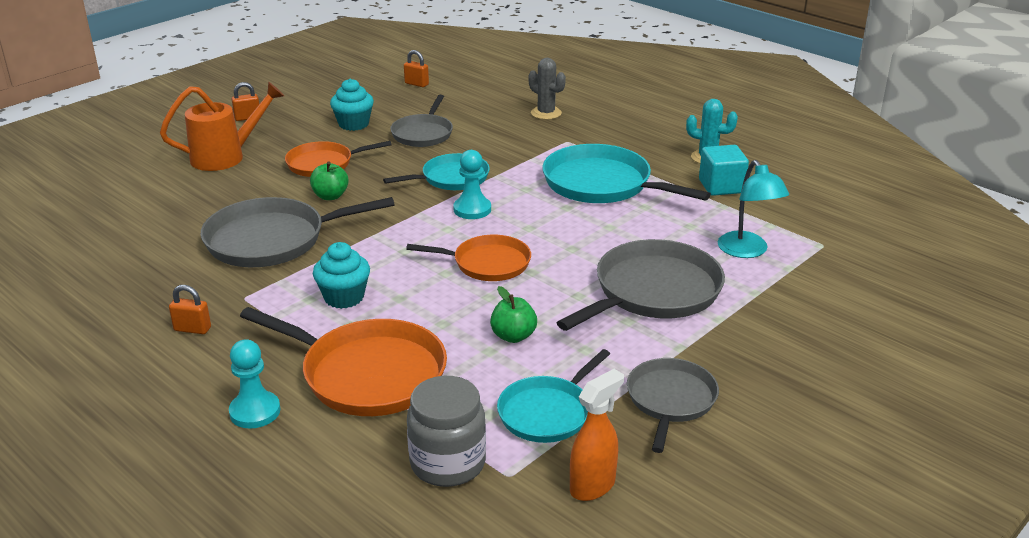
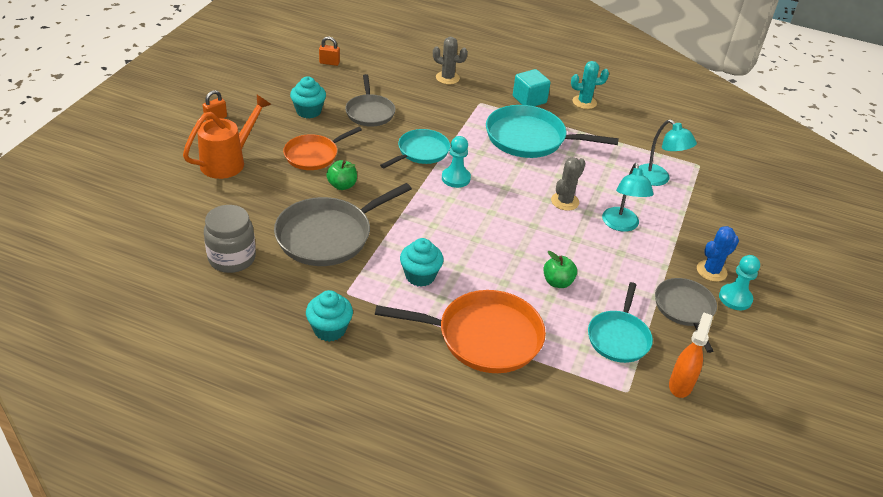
camera: 25 degrees left, 10 degrees up
orange padlock [169,285,211,334] -> turquoise cupcake [306,290,353,342]
turquoise pawn [229,339,280,429] -> turquoise pawn moved to [719,255,760,310]
orange pan [406,235,531,281] -> none
grey jar [407,376,486,487] -> grey jar moved to [204,205,256,273]
grey pan [556,239,725,331] -> turquoise lamp [602,163,654,232]
turquoise cube [699,145,749,196] -> turquoise cube moved to [513,69,551,106]
none -> grey cactus [551,157,586,211]
none -> blue cactus [697,226,739,282]

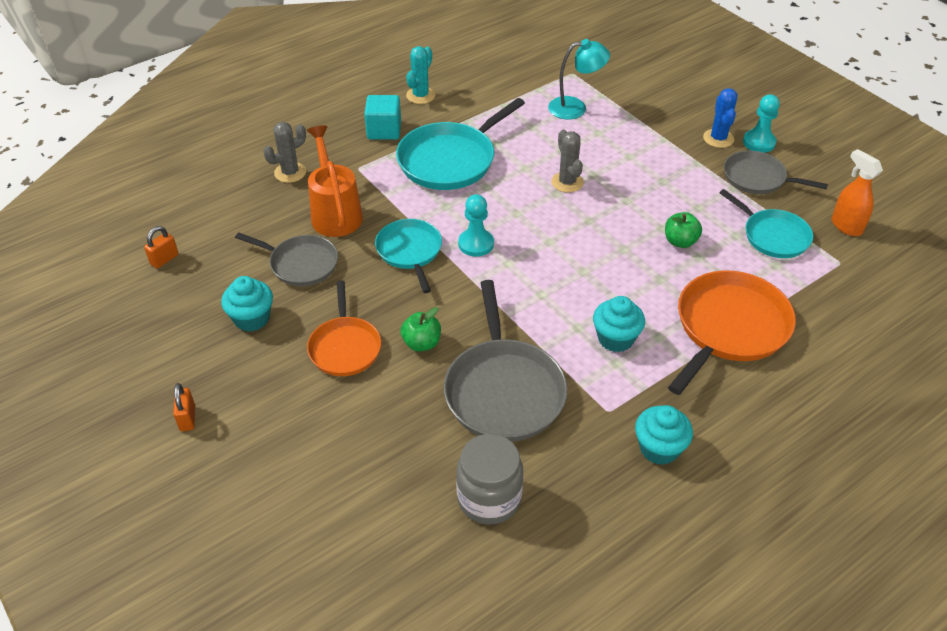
camera: 55 degrees left, 5 degrees up
orange watering can [183,95,272,179] -> orange watering can moved to [307,125,363,237]
turquoise lamp [602,163,654,232] -> none

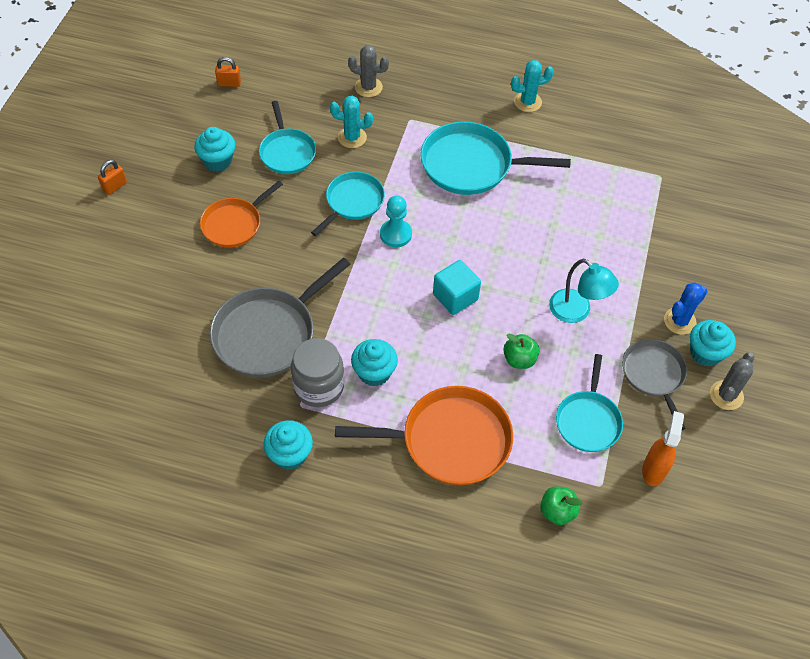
camera: 50 degrees right, 10 degrees up
grey pan [235,232,338,286] -> turquoise pan [259,101,316,174]
orange watering can [307,125,363,237] -> turquoise cactus [330,96,373,148]
turquoise cube [364,95,401,140] -> turquoise cube moved to [433,260,481,315]
green apple [400,307,441,351] -> green apple moved to [540,486,583,525]
grey jar [456,434,523,525] -> grey jar moved to [291,338,344,407]
turquoise lamp [548,39,610,119] -> turquoise lamp moved to [549,259,619,323]
grey cactus [551,130,584,193] -> grey cactus moved to [710,353,754,410]
turquoise pawn [743,94,780,153] -> turquoise cupcake [690,320,736,367]

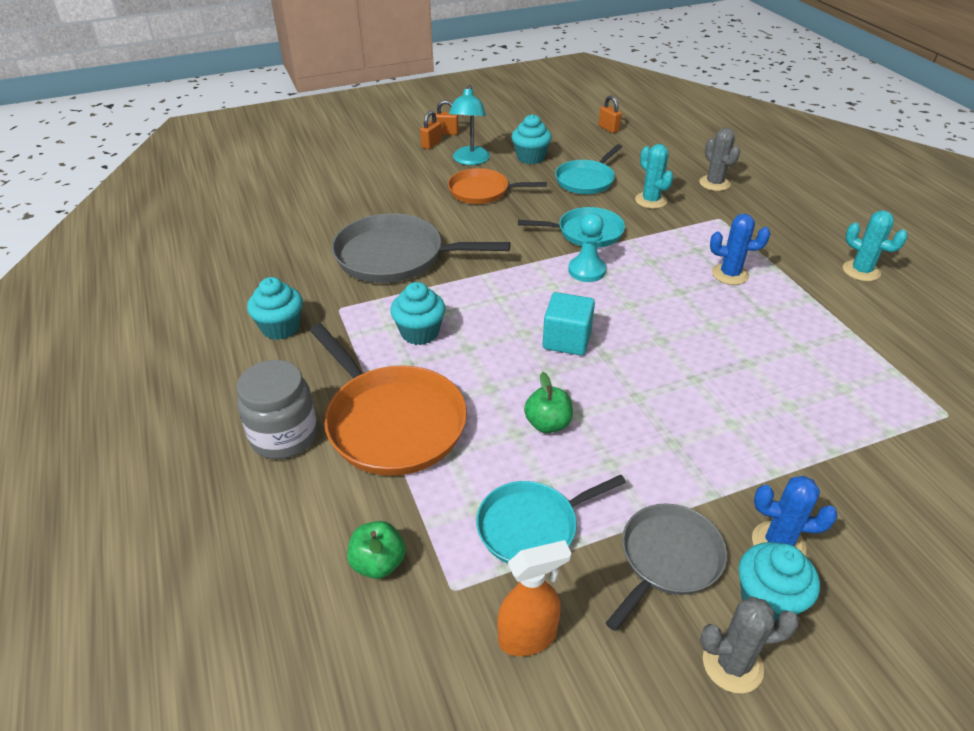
camera: 55 degrees right, 15 degrees down
grey jar [291,338,344,407] -> grey jar moved to [237,360,318,459]
turquoise pan [420,121,571,195] -> blue cactus [710,214,770,285]
turquoise lamp [549,259,619,323] -> turquoise lamp moved to [449,85,490,165]
none -> orange padlock [420,111,442,149]

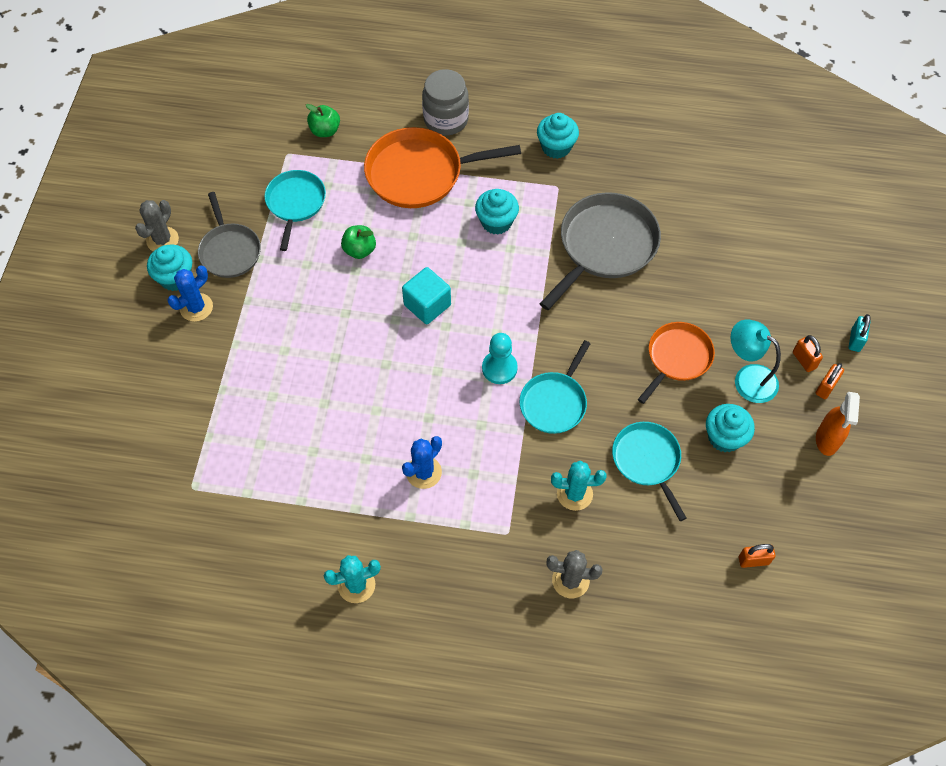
camera: 120 degrees right, 20 degrees up
orange spray bottle [497,540,571,656] -> orange spray bottle moved to [816,392,860,456]
none -> turquoise padlock [849,314,871,352]

